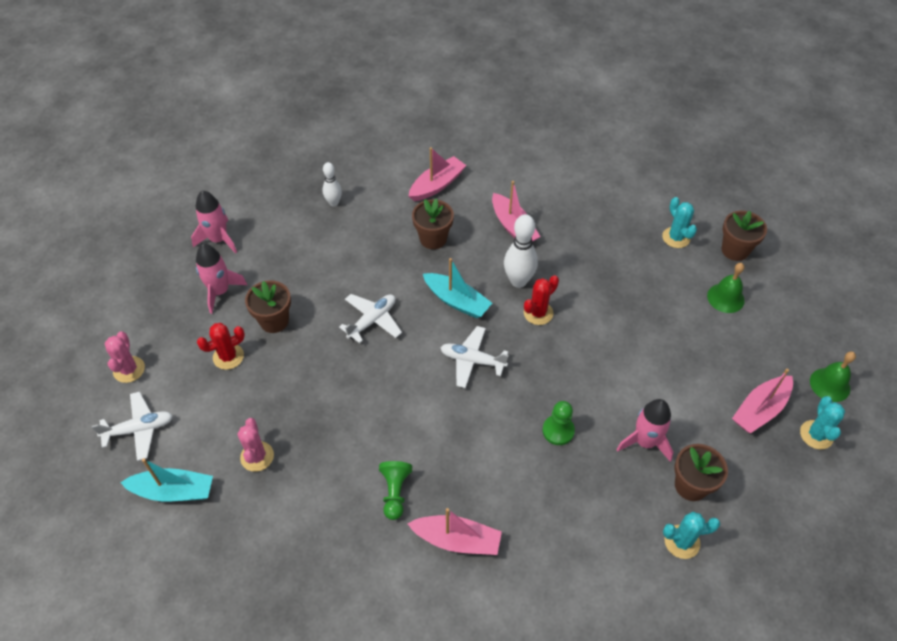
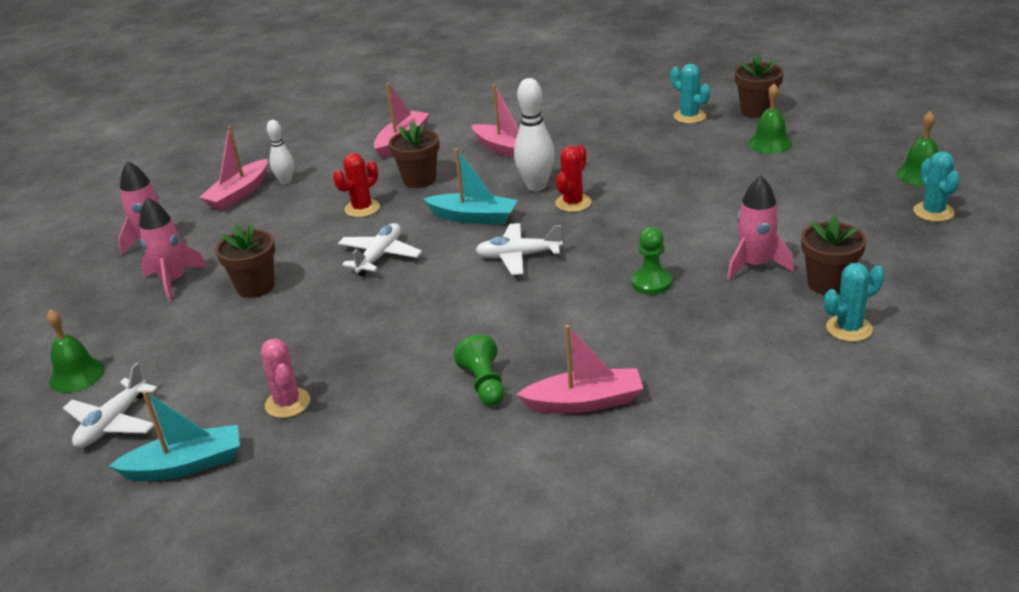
camera: 15 degrees left, 20 degrees down
white plane [92,392,173,461] -> white plane turned 150 degrees clockwise [63,363,158,448]
pink cactus [105,331,145,383] -> green bell [47,309,104,393]
red cactus [197,323,245,370] -> red cactus moved to [333,153,380,217]
pink boat [732,369,793,433] -> pink boat moved to [199,126,268,211]

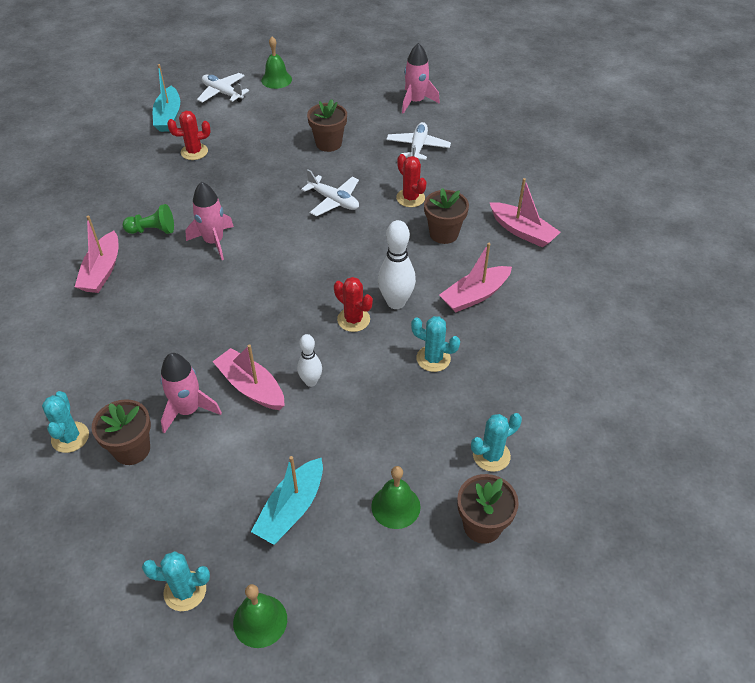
camera: 100 degrees right, 15 degrees up
pink rocket [139,197,207,302] -> pink rocket moved to [185,182,234,260]
pink boat [199,126,268,211] -> pink boat moved to [212,344,285,410]
pink cactus [261,338,310,418] -> red cactus [167,111,211,160]
white bowling pin [267,120,294,184] -> white bowling pin moved to [297,334,322,387]
turquoise boat [424,149,518,224] -> turquoise boat moved to [251,456,323,545]
white plane [475,223,563,275] -> white plane moved to [386,122,451,160]
green pawn [632,227,672,295] -> none
none -> turquoise cactus [411,316,460,372]

